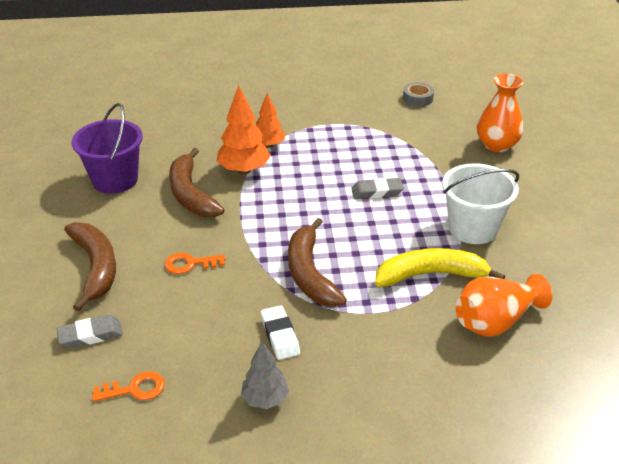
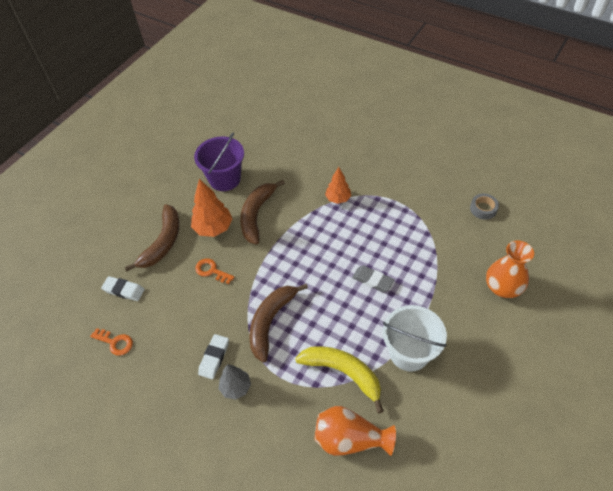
camera: 40 degrees right, 15 degrees up
grey eraser [57,315,123,348] -> white eraser [101,276,145,301]
orange tree [217,85,271,174] -> orange tree moved to [191,179,232,237]
grey tree [241,341,289,409] -> grey tree moved to [219,364,251,400]

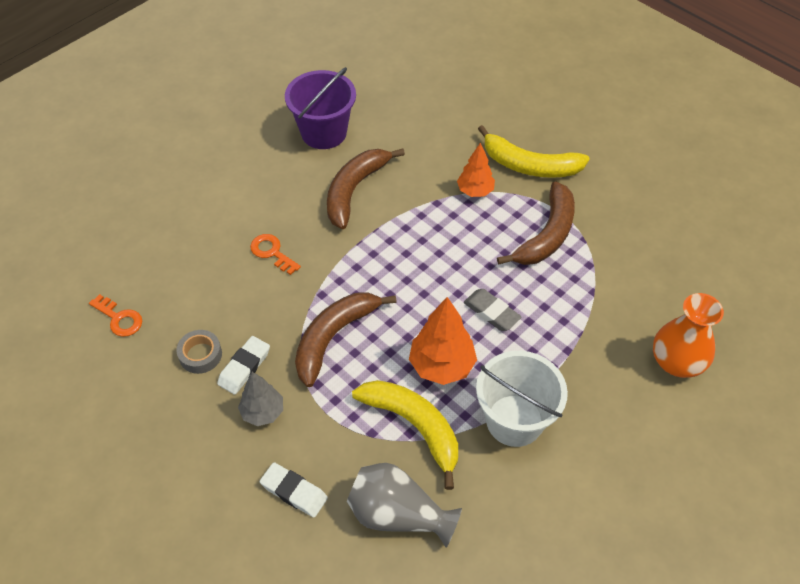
camera: 10 degrees right, 0 degrees up
white eraser [101,276,145,301] -> white eraser moved to [260,462,328,518]
brown banana [125,204,179,271] -> brown banana moved to [497,181,575,265]
orange tree [191,179,232,237] -> orange tree moved to [409,297,477,385]
orange vase [315,406,396,456] -> grey vase [347,463,462,548]
grey tape [470,194,499,220] -> grey tape moved to [176,330,222,374]
none -> yellow banana [478,125,590,178]

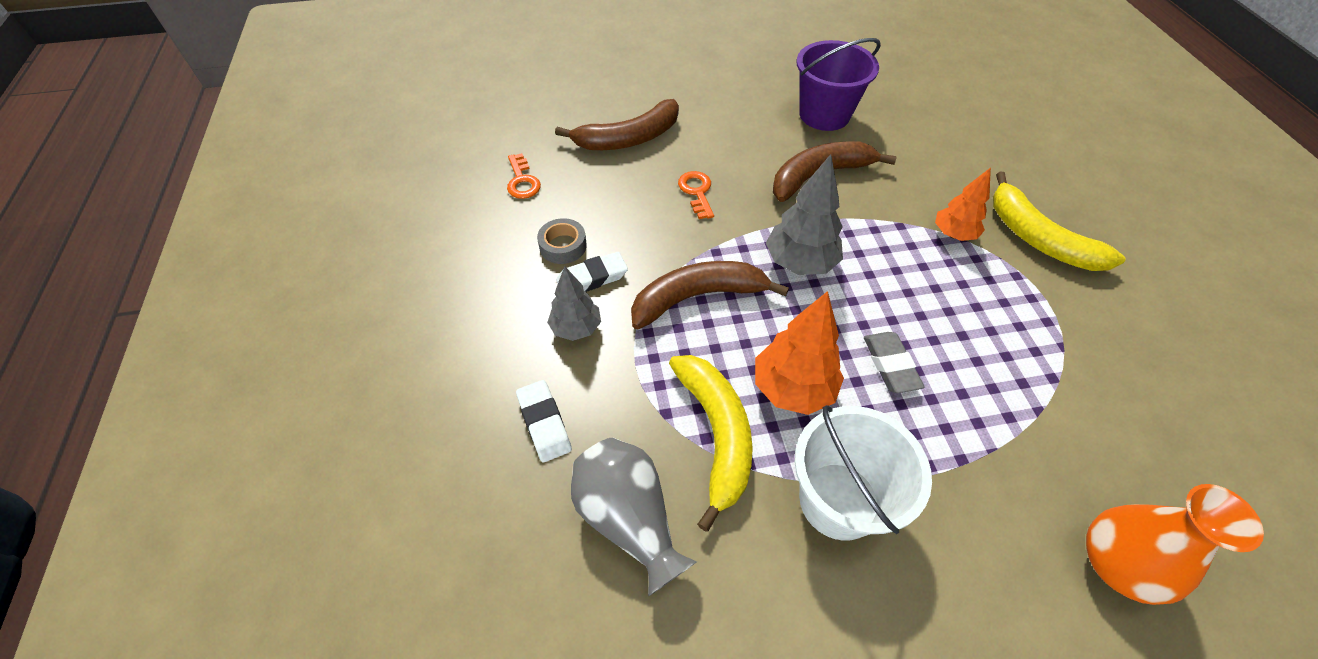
camera: 35 degrees right, 0 degrees up
brown banana [497,181,575,265] -> brown banana moved to [555,99,679,150]
none -> grey tree [766,154,843,275]

